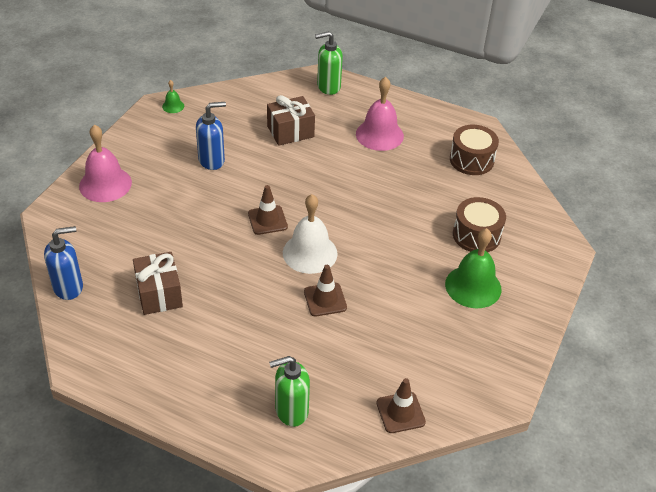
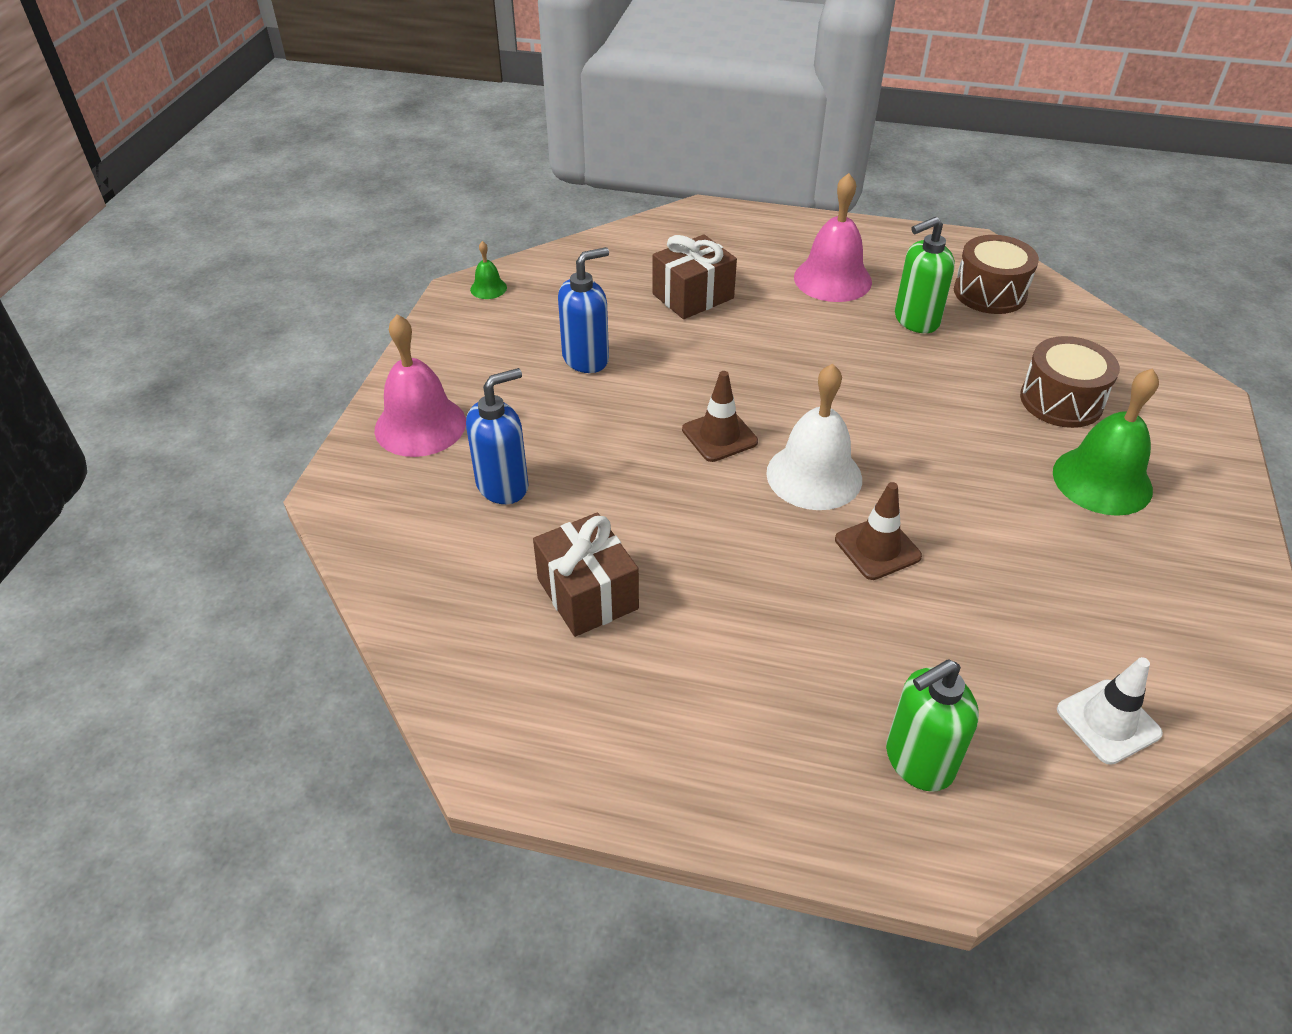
camera: 10 degrees left, 0 degrees up
blue soap dispenser [44,226,83,300] -> blue soap dispenser moved to [466,368,529,504]
green soap dispenser [315,31,343,95] -> green soap dispenser moved to [895,217,955,333]
brown traffic cone [376,378,426,433] -> white traffic cone [1057,657,1163,765]

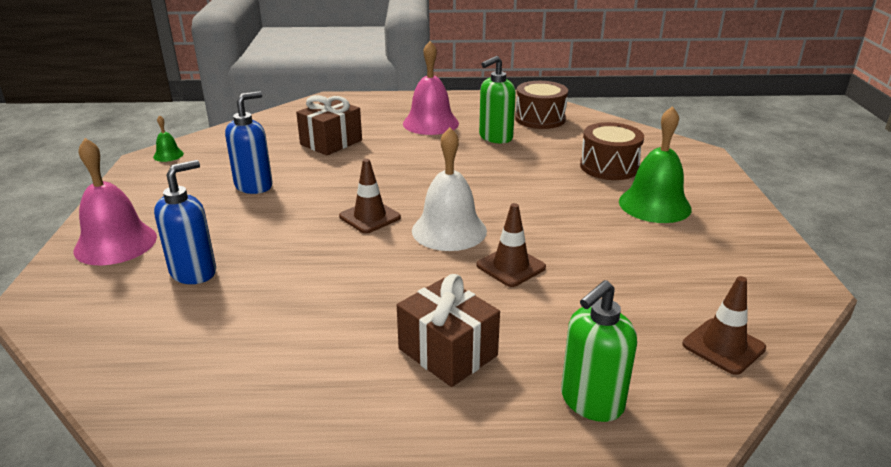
camera: 15 degrees left, 15 degrees down
brown gift [533,513,639,637] -> brown gift moved to [397,274,500,387]
white traffic cone [1057,657,1163,765] -> brown traffic cone [682,276,766,375]

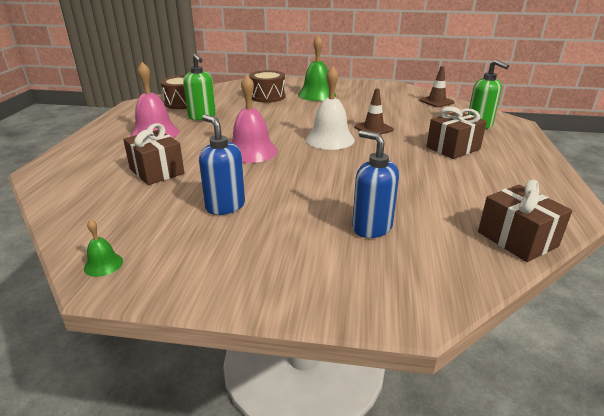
camera: 80 degrees left, 0 degrees up
pink bell [74,138,157,265] -> pink bell moved to [231,75,278,163]
brown traffic cone [339,159,401,233] -> none
none -> brown gift [478,180,572,262]

